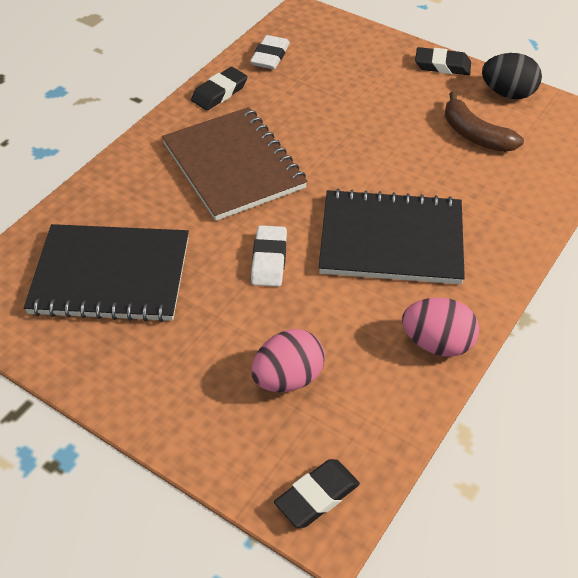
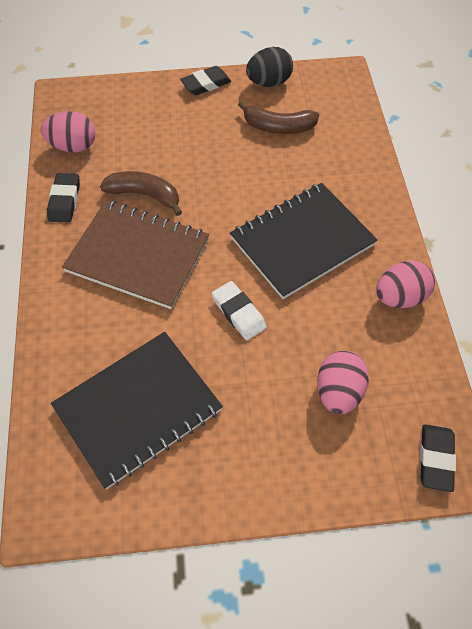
camera: 40 degrees left, 10 degrees up
white eraser [250,35,290,69] -> pink egg [41,111,95,153]
none -> brown banana [100,171,182,216]

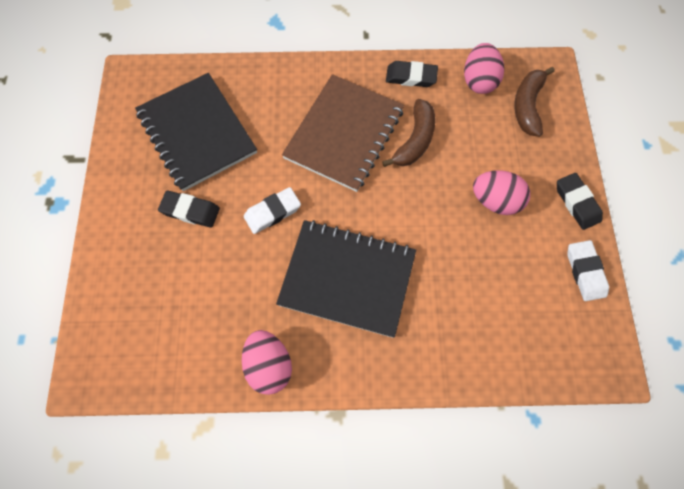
camera: 95 degrees right, 10 degrees up
black notebook [230,183,378,299] -> black notebook turned 45 degrees counterclockwise [276,220,416,338]
brown banana [238,101,319,134] -> brown banana moved to [514,67,555,137]
black egg [246,47,293,87] -> white eraser [567,240,609,301]
pink egg [317,351,369,414] -> pink egg moved to [473,170,530,215]
black eraser [420,424,456,492] -> black eraser moved to [158,191,220,228]

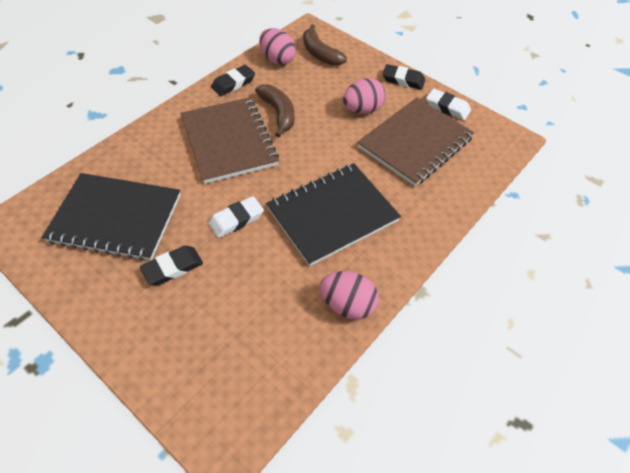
camera: 50 degrees left, 15 degrees down
white eraser [244,187,301,234] -> white eraser turned 45 degrees clockwise [208,196,264,238]
none -> brown notebook [357,97,474,186]

